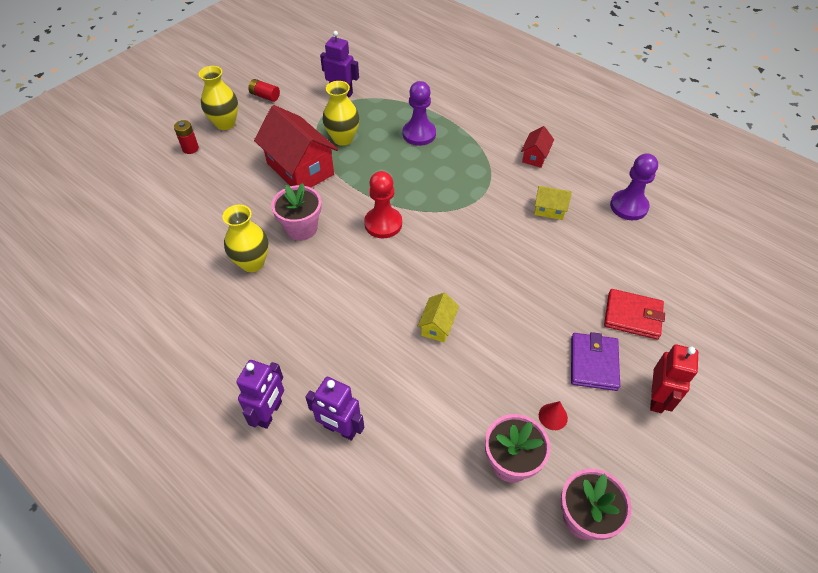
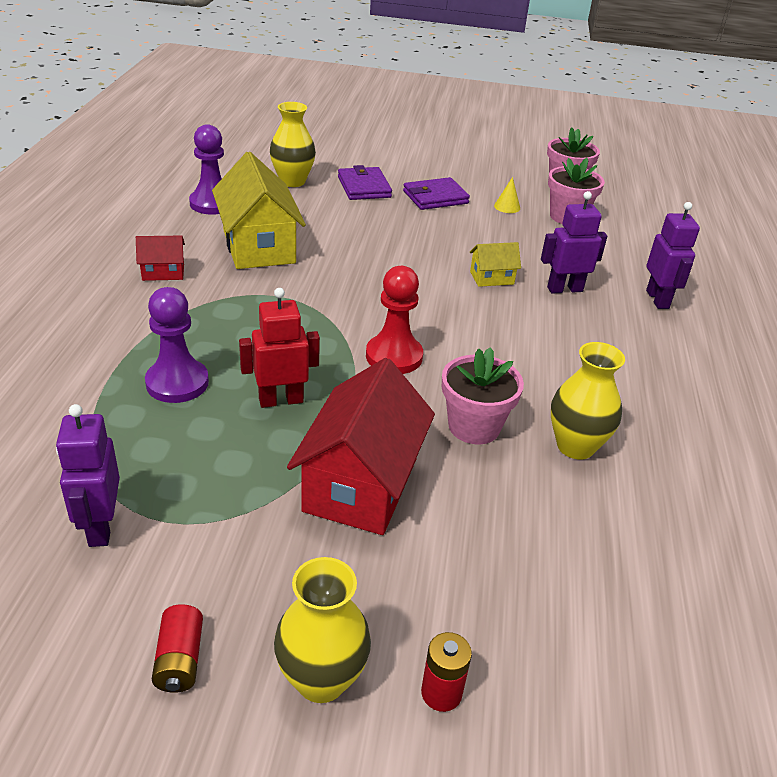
camera: 125 degrees left, 15 degrees down
purple robot [236,360,284,429] -> purple robot moved to [541,191,607,294]
yellow vase [323,81,359,146] -> yellow vase moved to [270,102,316,187]
yellow house [534,186,572,220] -> yellow house [212,152,306,269], size x2.12
red cone [539,401,568,430] -> yellow cone [494,177,520,213]
red wallet [604,289,665,340] -> purple wallet [338,165,392,200]
red robot [650,344,698,413] -> red robot moved to [239,288,320,408]

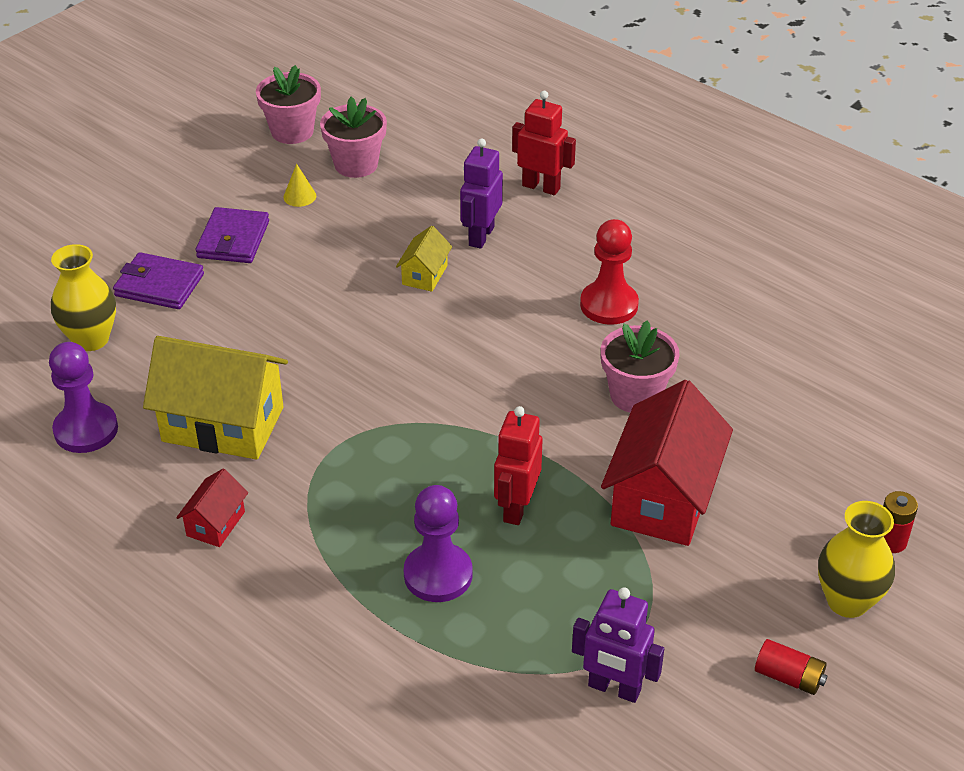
camera: 55 degrees left, 5 degrees up
red house [287,358,435,535] -> red house turned 60 degrees clockwise [601,380,733,546]
red pawn [366,266,423,374] -> red pawn moved to [580,219,639,325]
yellow vase [551,342,625,459] -> none
purple robot [646,202,700,309] -> red robot [512,91,576,195]

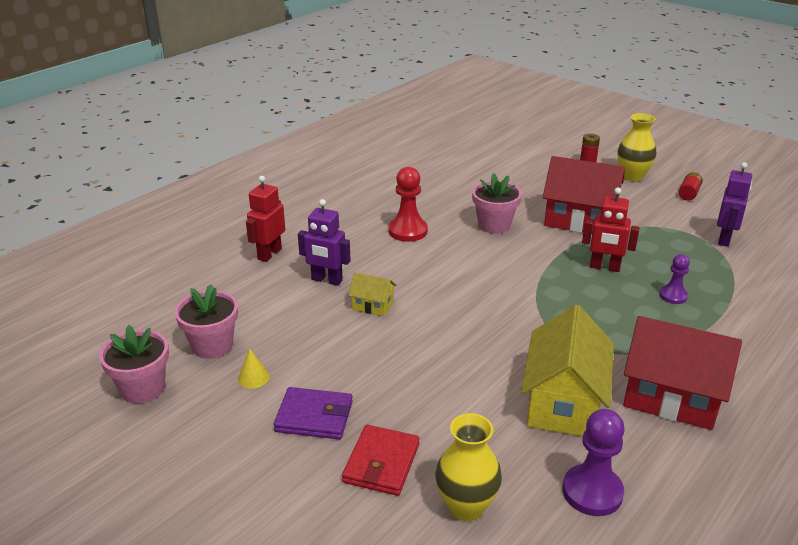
camera: 90 degrees left, 10 degrees down
purple wallet [113,252,204,309] -> red wallet [342,425,420,496]
red house [176,469,248,547] -> red house [623,316,742,430], size x2.12
purple pawn [404,485,473,602] -> purple pawn [659,254,690,304], size x0.61

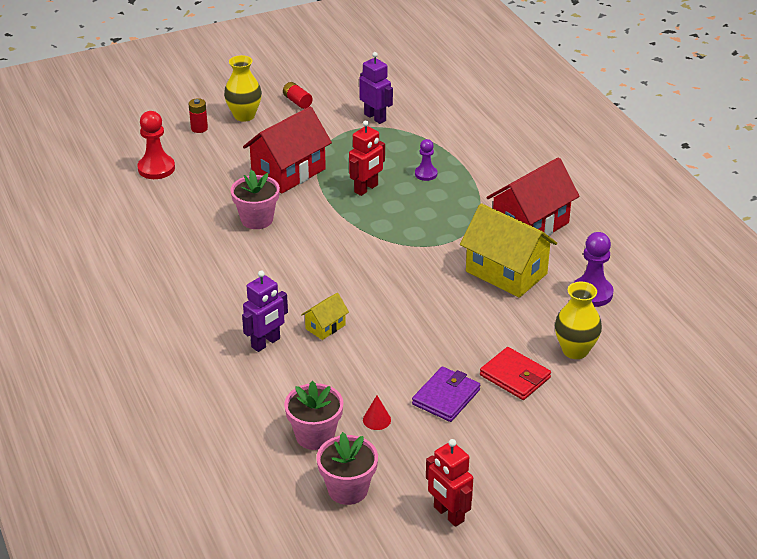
camera: 65 degrees left, 5 degrees up
yellow cone [238,349,270,388] -> red cone [363,395,391,430]
red robot [246,176,285,262] -> red robot moved to [426,439,473,527]
red pawn [388,167,428,242] -> red pawn moved to [137,111,175,179]

